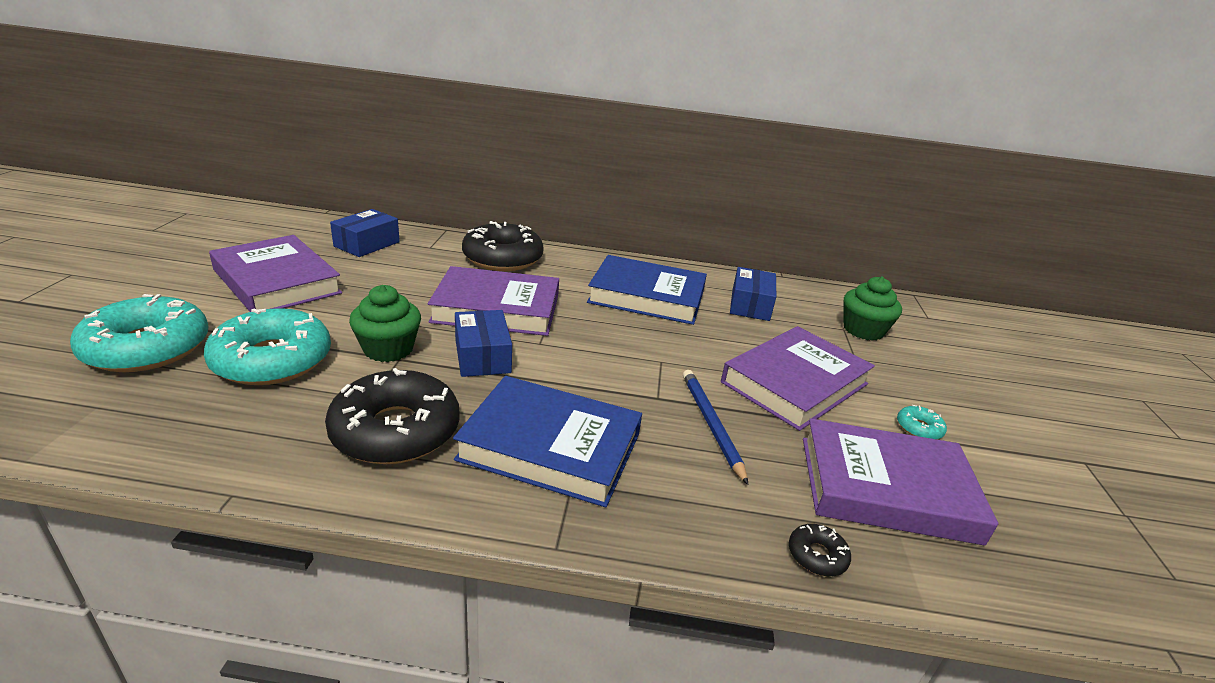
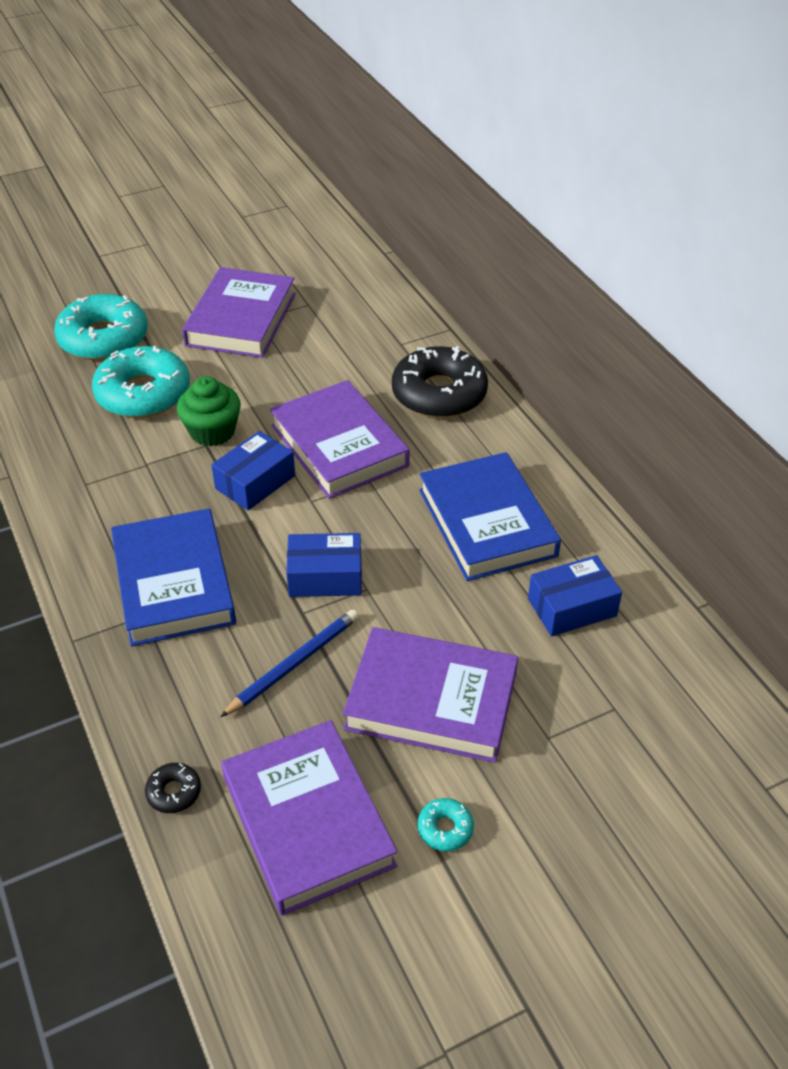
camera: 60 degrees right, 15 degrees up
black donut [325,368,460,464] -> none
blue box [330,209,400,257] -> blue box moved to [286,533,362,597]
green cupcake [844,277,902,341] -> none

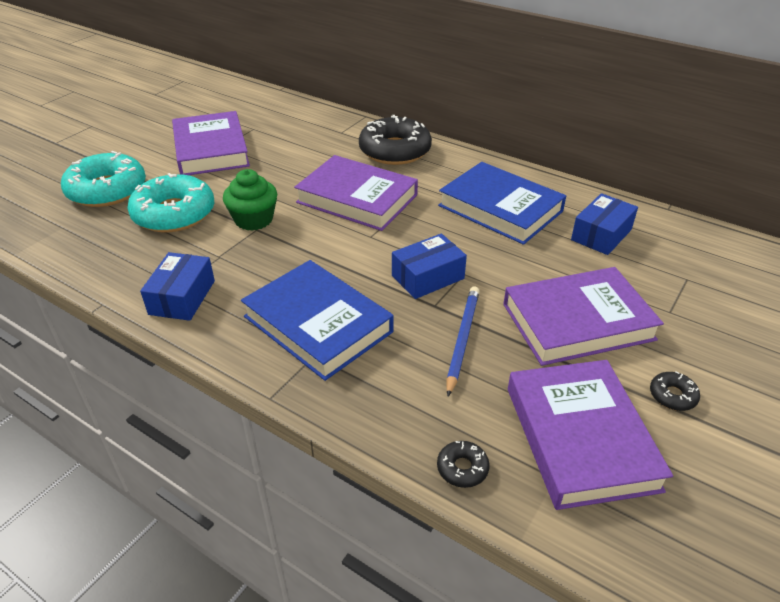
camera: 30 degrees left, 5 degrees down
blue box [211,431,295,510] -> blue box moved to [140,252,215,321]
purple book [221,720,397,916] -> purple book turned 45 degrees clockwise [508,360,673,510]
turquoise donut [417,798,474,851] -> black donut [650,372,700,411]

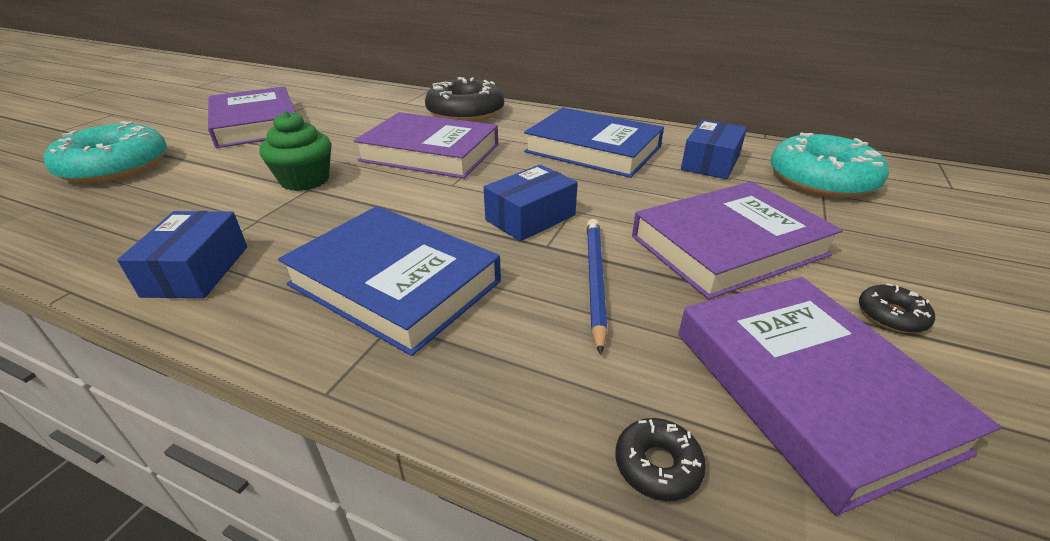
camera: 10 degrees left, 5 degrees down
turquoise donut [127,173,214,232] -> turquoise donut moved to [770,132,889,198]

